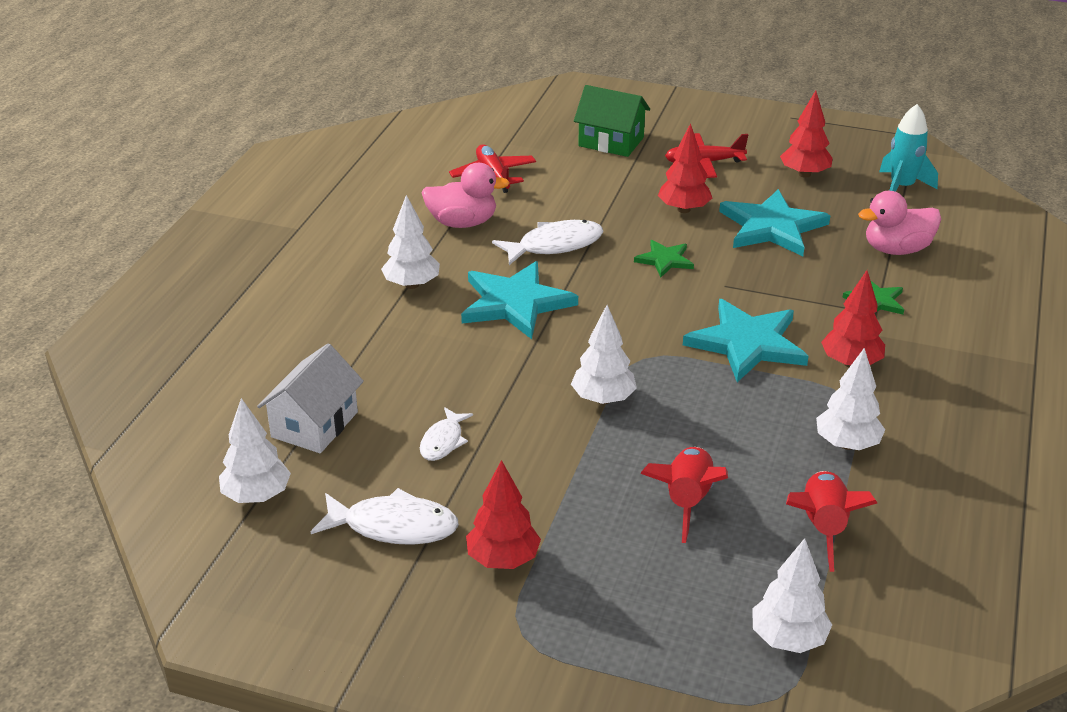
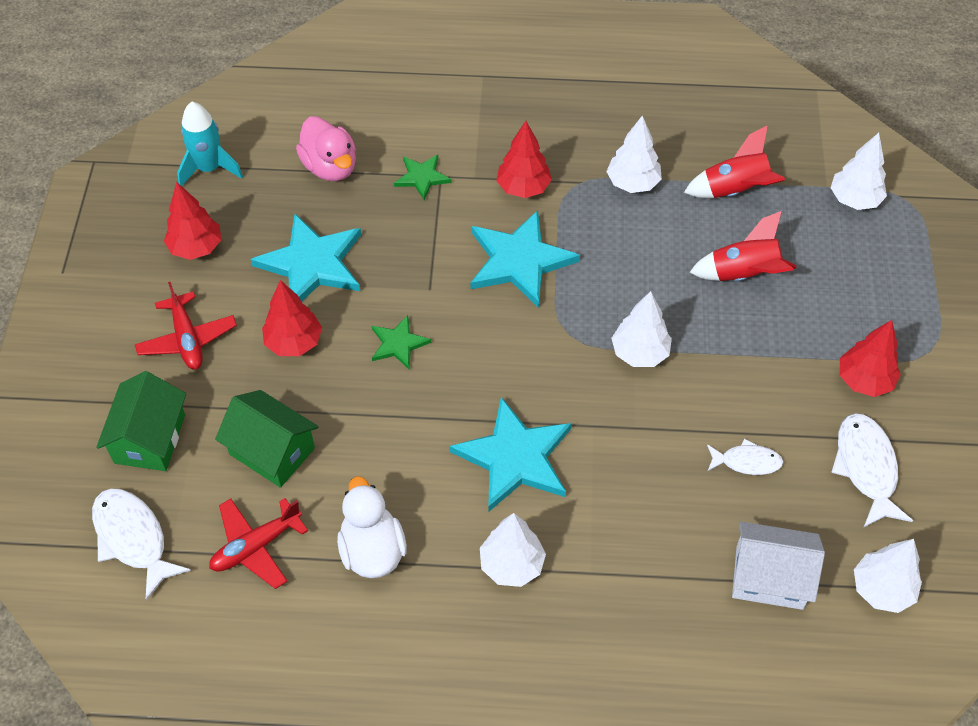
camera: 105 degrees left, 20 degrees up
pink duck [421,163,510,228] -> white duck [337,476,407,578]
white fish [492,220,603,265] -> white fish moved to [92,488,191,600]
none -> green house [215,390,319,488]

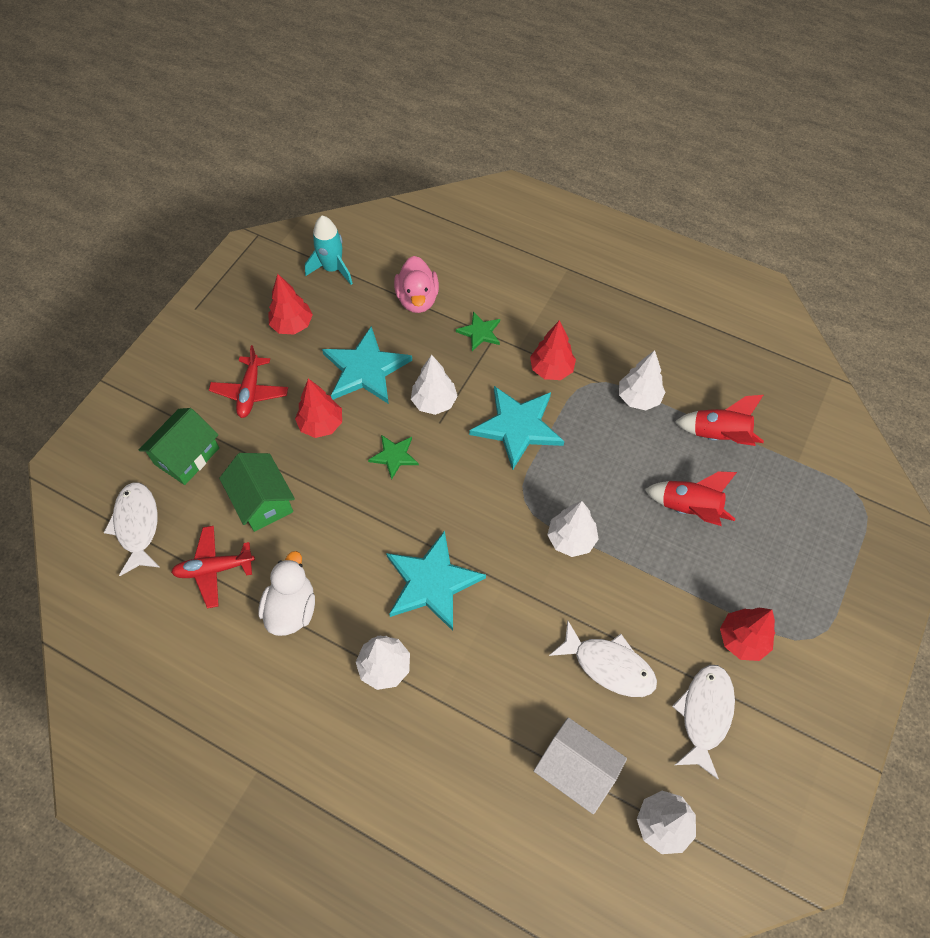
camera: 25 degrees right, 5 degrees up
white fish [707,439,783,475] -> white fish [549,620,657,697], size x1.65
white tree [831,133,887,210] -> white tree moved to [411,355,458,415]

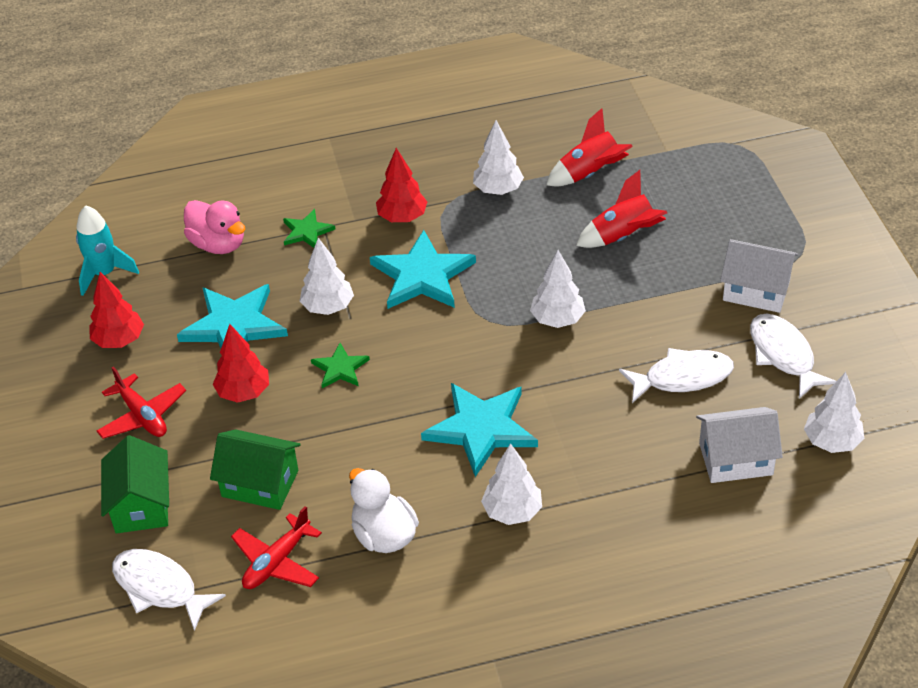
camera: 40 degrees left, 15 degrees down
red tree [720,608,775,661] -> white house [720,239,798,313]

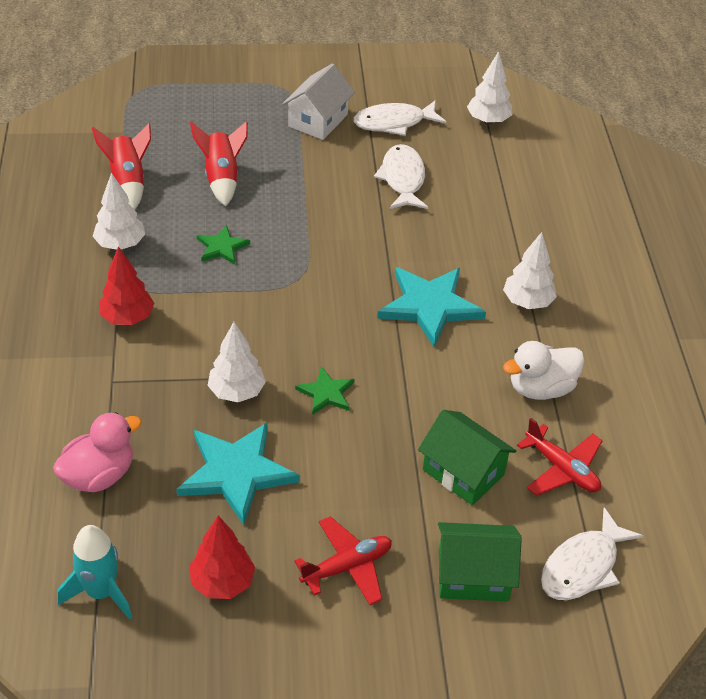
camera: 85 degrees left, 0 degrees up
green house [210,429,301,510] -> green house turned 75 degrees counterclockwise [418,410,516,505]
red tree [213,324,269,403] -> none
green star [283,209,335,248] -> green star moved to [197,225,250,264]
turquoise star [370,230,476,309] -> none
white tree [530,250,586,328] -> none
white house [696,407,783,483] -> none

